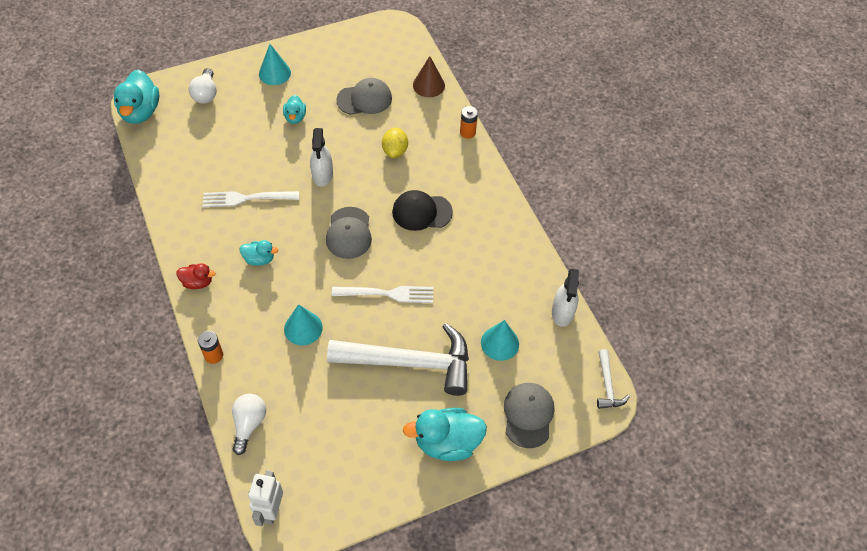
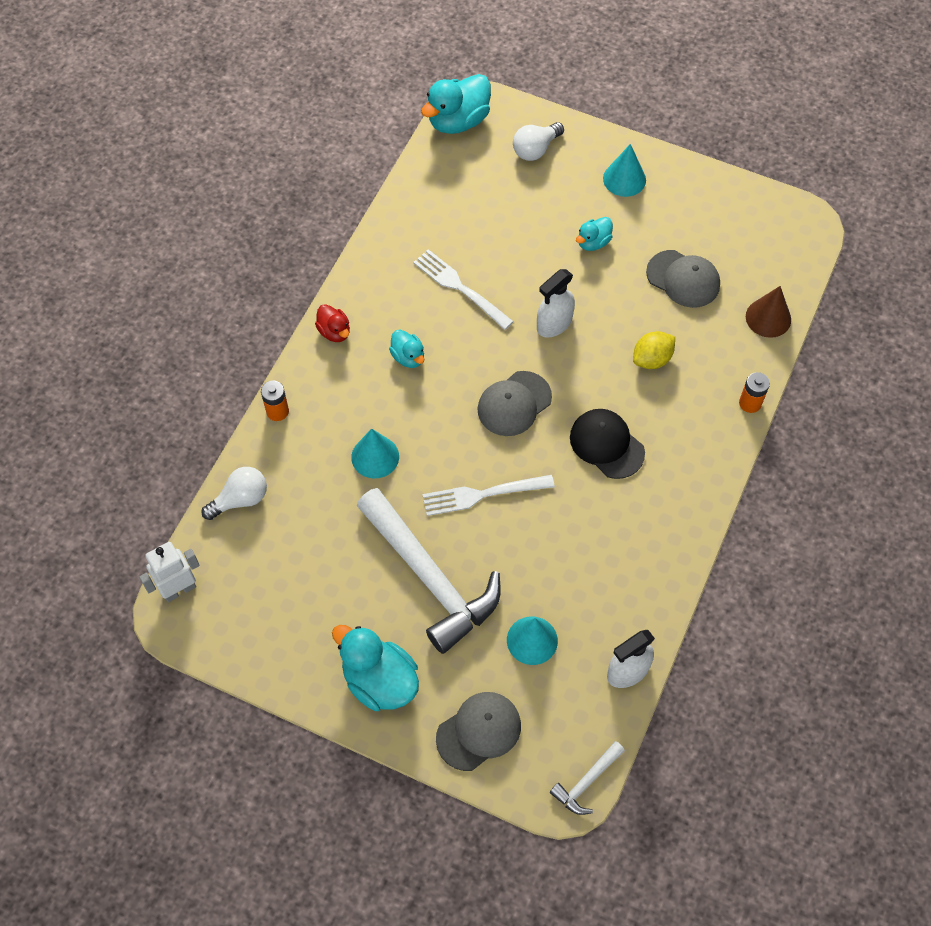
camera: 50 degrees right, 5 degrees up
white fork [332,286,433,303] -> white fork turned 120 degrees clockwise [423,475,555,516]

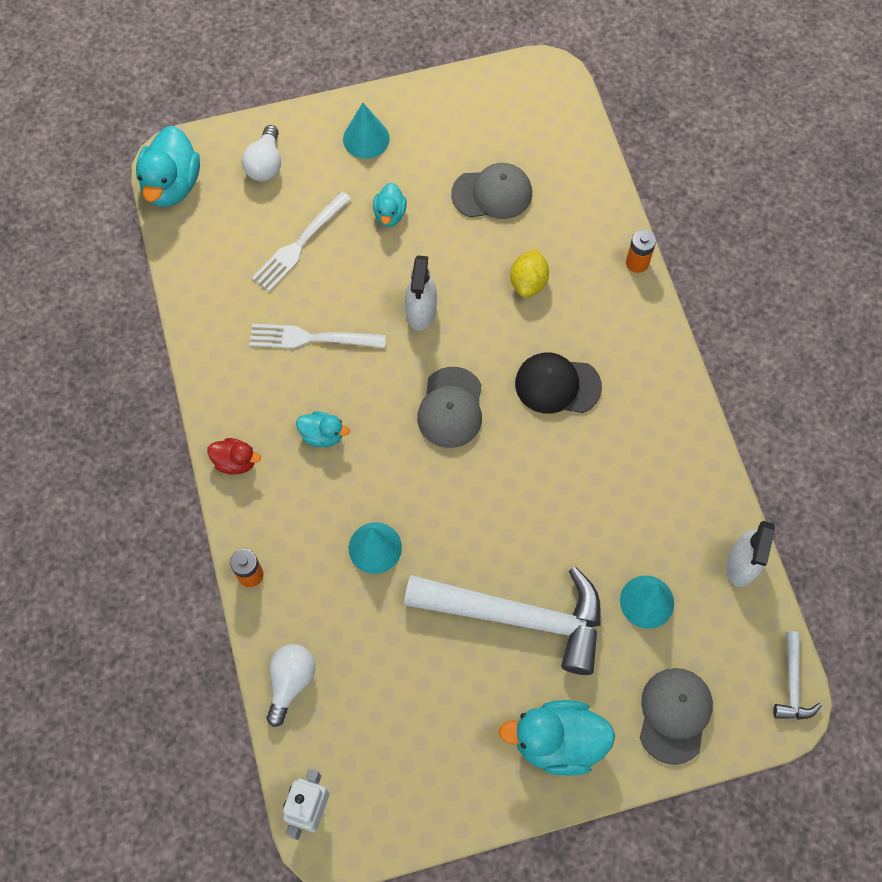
camera: 40 degrees left, 5 degrees up
white fork [423,475,555,516] -> white fork moved to [252,191,351,292]
brown cone [746,286,791,338] -> none

